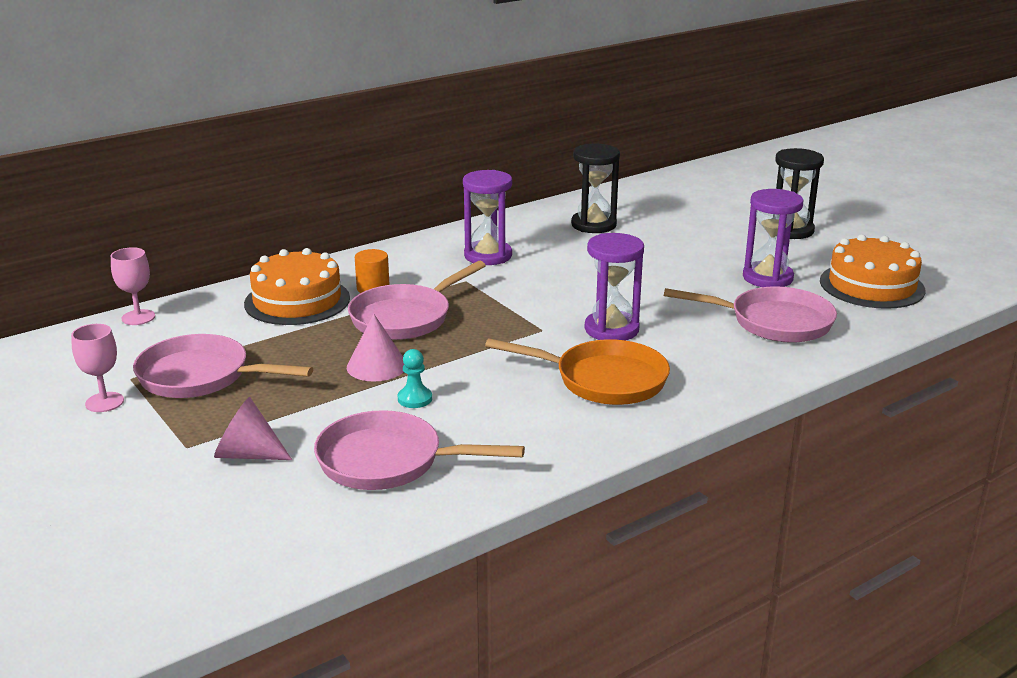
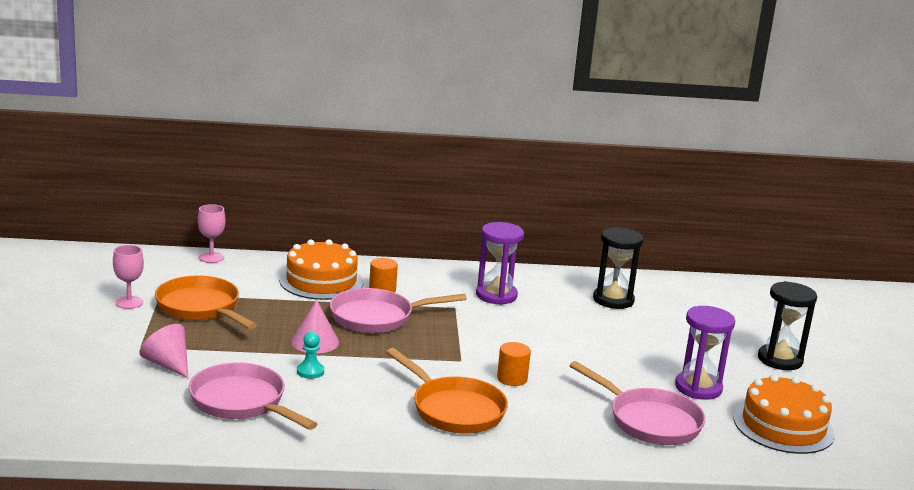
camera: 30 degrees right, 5 degrees down
pink pan [133,334,313,398] -> orange pan [155,276,257,329]
purple hourglass [585,233,644,341] -> orange cylinder [497,342,531,386]

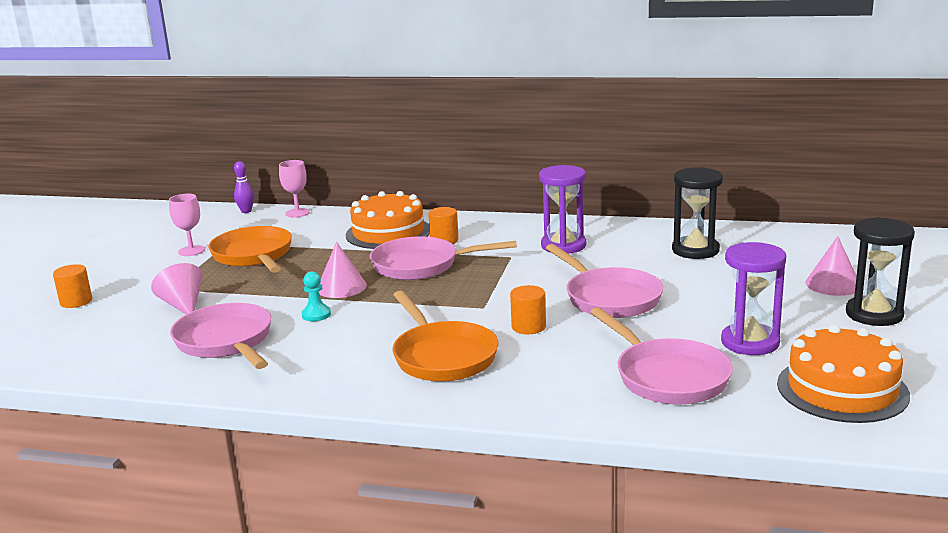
camera: 20 degrees right, 0 degrees up
none -> orange cylinder [53,264,92,308]
none -> purple bowling pin [234,161,254,213]
none -> pink pan [546,244,663,318]
none -> pink cone [805,236,857,296]

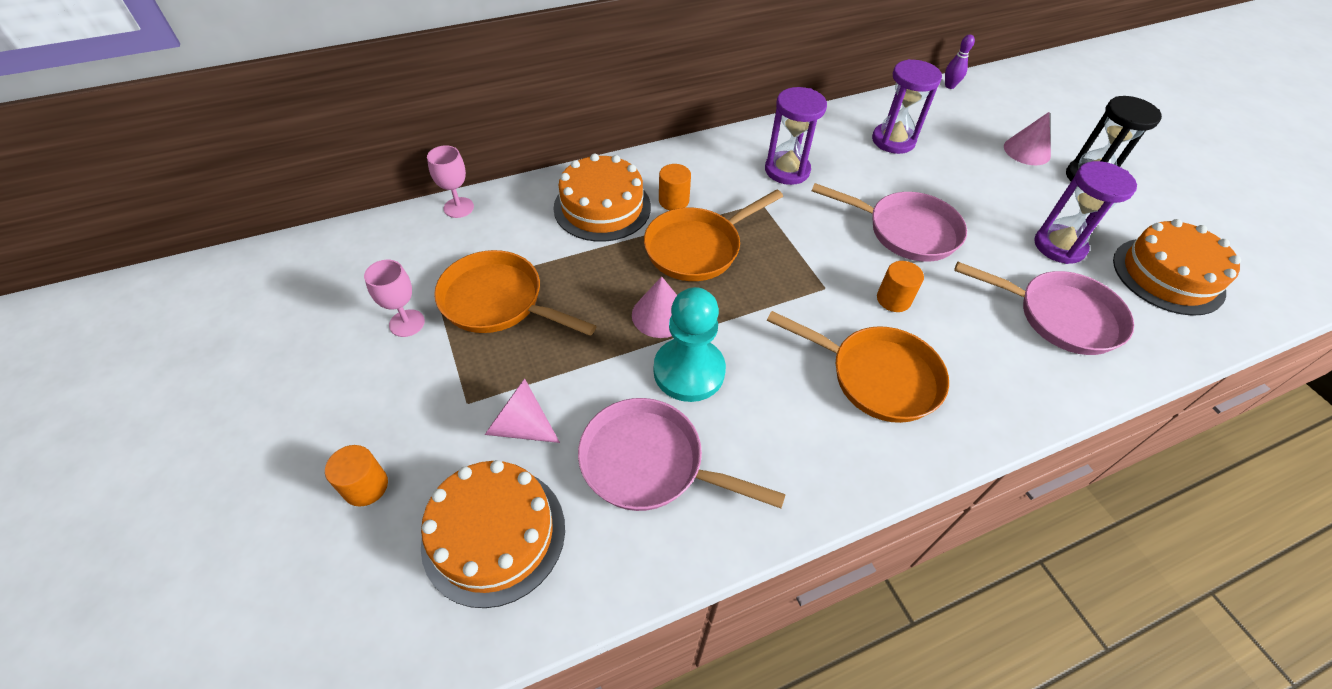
camera: 40 degrees left, 30 degrees up
purple bowling pin [234,161,254,213] -> purple bowling pin moved to [945,34,975,89]
turquoise pawn [301,271,331,322] -> turquoise pawn [654,287,726,402], size x2.13
pink pan [370,236,517,280] -> orange pan [644,189,783,281]
black hourglass [672,167,723,259] -> purple hourglass [872,59,942,154]
none -> orange cake [421,460,565,608]

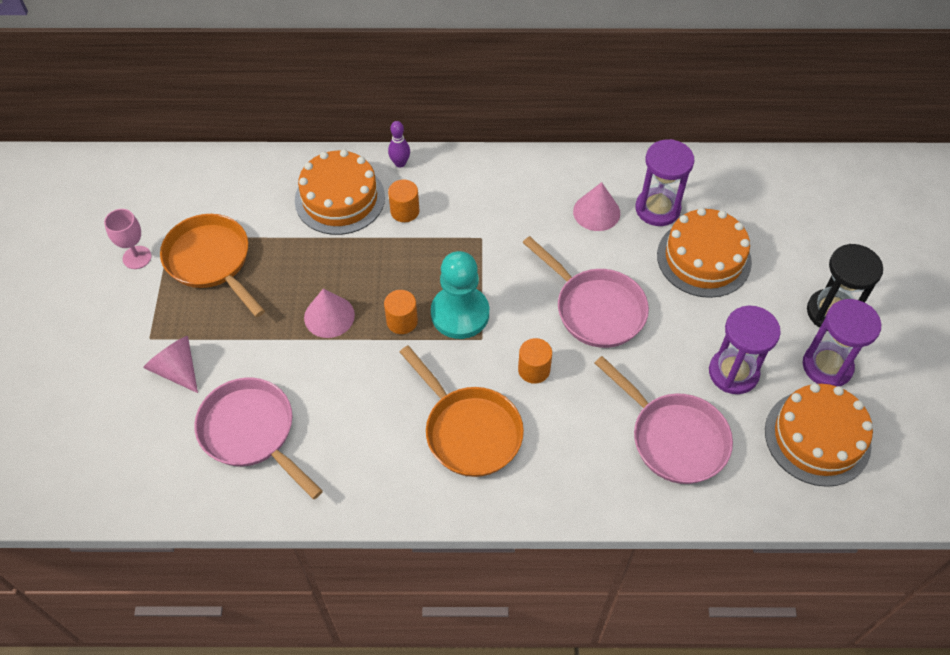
camera: 25 degrees right, 5 degrees up
orange cylinder [325,445,388,506] -> orange cylinder moved to [384,290,418,334]
orange cake [421,460,565,608] -> orange cake moved to [657,208,752,298]
pink goblet [427,145,474,218] -> none
orange pan [644,189,783,281] -> none
turquoise pawn [654,287,726,402] -> turquoise pawn moved to [431,251,489,339]
purple hourglass [765,87,827,185] -> purple hourglass moved to [803,299,881,386]
purple bowling pin [945,34,975,89] -> purple bowling pin moved to [388,121,410,168]
pink cone [1004,112,1051,165] -> pink cone moved to [573,182,620,231]

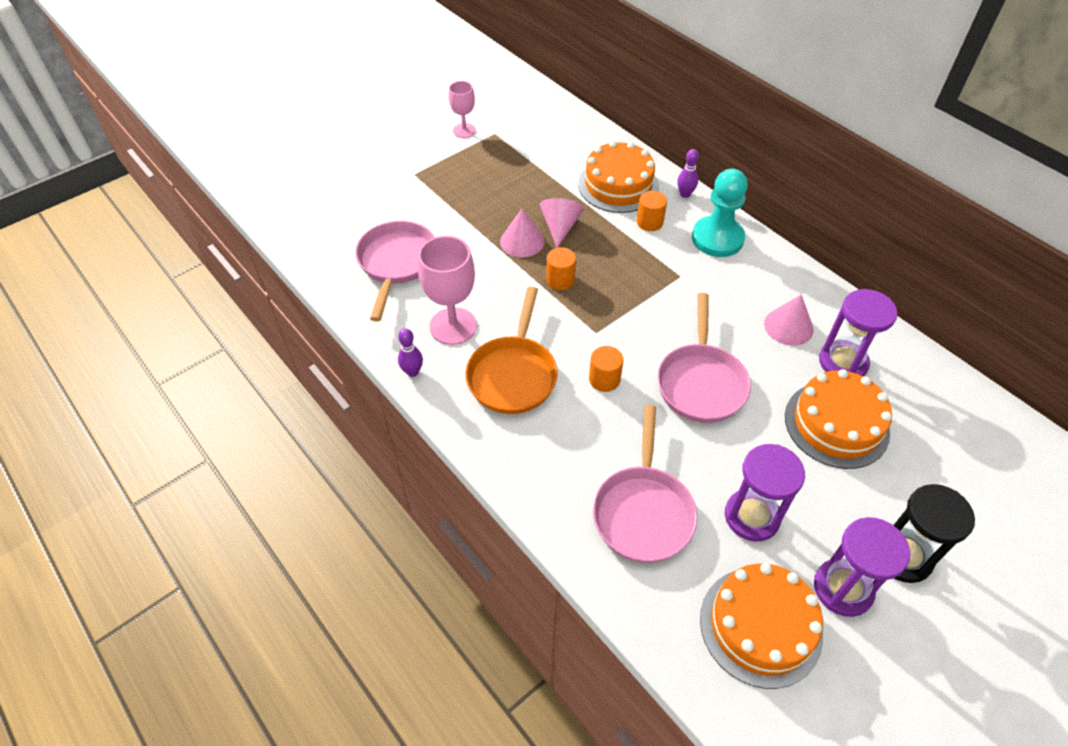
camera: 50 degrees right, 5 degrees down
pink cone [143,336,198,393] -> pink cone moved to [540,198,584,248]
orange pan [160,214,265,317] -> none
turquoise pawn [431,251,489,339] -> turquoise pawn moved to [692,169,748,257]
none -> purple bowling pin [398,328,423,377]
none -> pink goblet [418,236,477,345]

